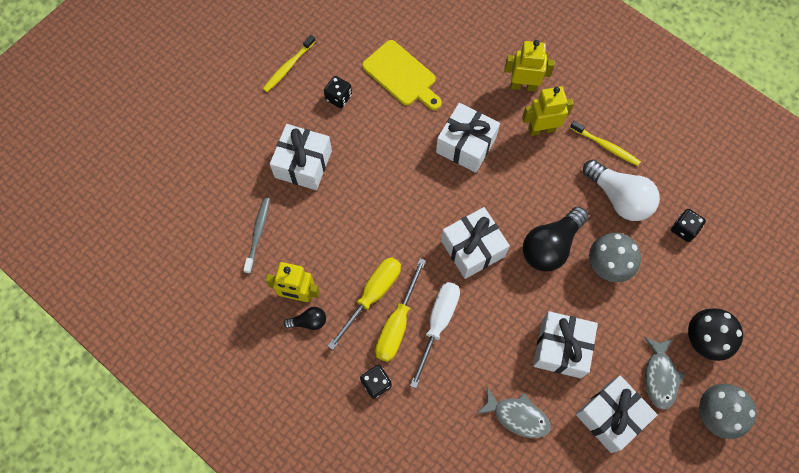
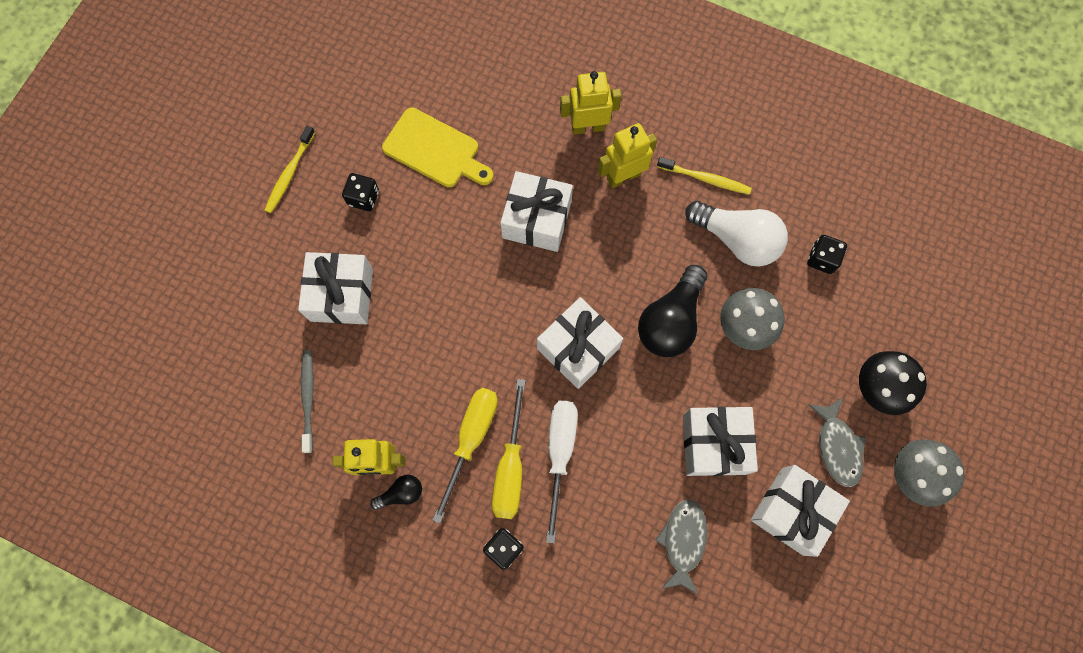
camera: 15 degrees left, 5 degrees up
grey fish [477,387,550,438] -> grey fish turned 90 degrees counterclockwise [655,499,707,595]

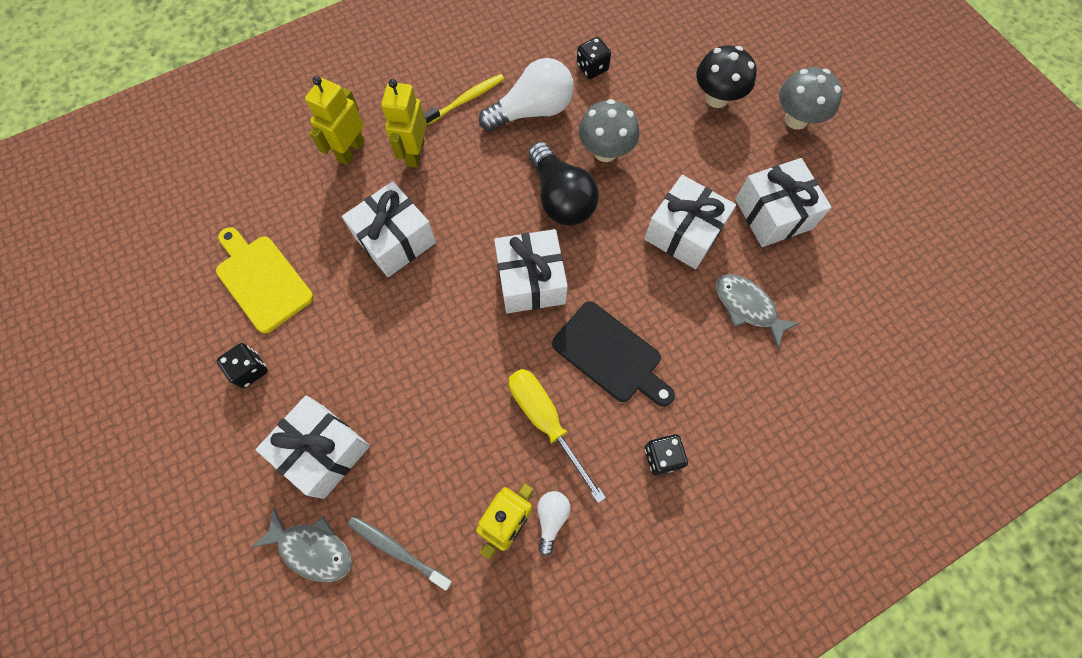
camera: 55 degrees left, 5 degrees down
yellow toothbrush [265,125,315,213] -> none
black light bulb [370,475,422,510] -> white light bulb [537,491,571,556]
yellow cutting board [382,107,493,187] -> yellow cutting board turned 105 degrees counterclockwise [216,227,314,333]
yellow screwdriver [492,379,526,519] -> none
white screwdriver [546,401,578,543] -> black cutting board [552,301,675,407]
grey fish [808,397,866,487] -> grey fish moved to [252,508,352,582]

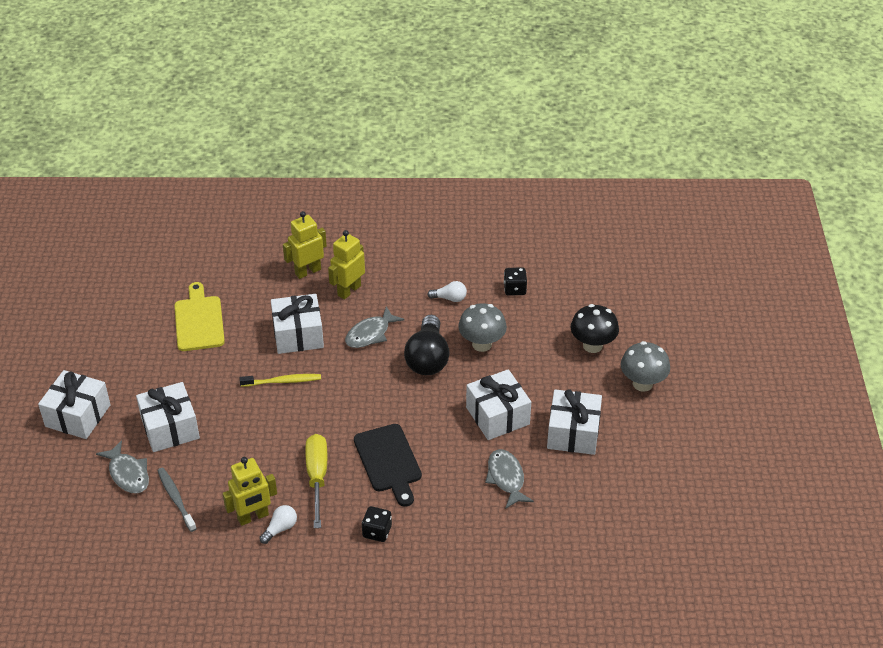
camera: 30 degrees right, 25 degrees down
black dice [217,343,268,388] -> none
yellow toothbrush [424,74,504,125] -> yellow toothbrush moved to [239,374,321,387]
white light bulb [479,58,574,132] -> white light bulb [427,281,467,302], size x0.49
white gift [494,229,568,313] -> white gift moved to [38,370,111,439]
none -> grey fish [345,306,405,348]

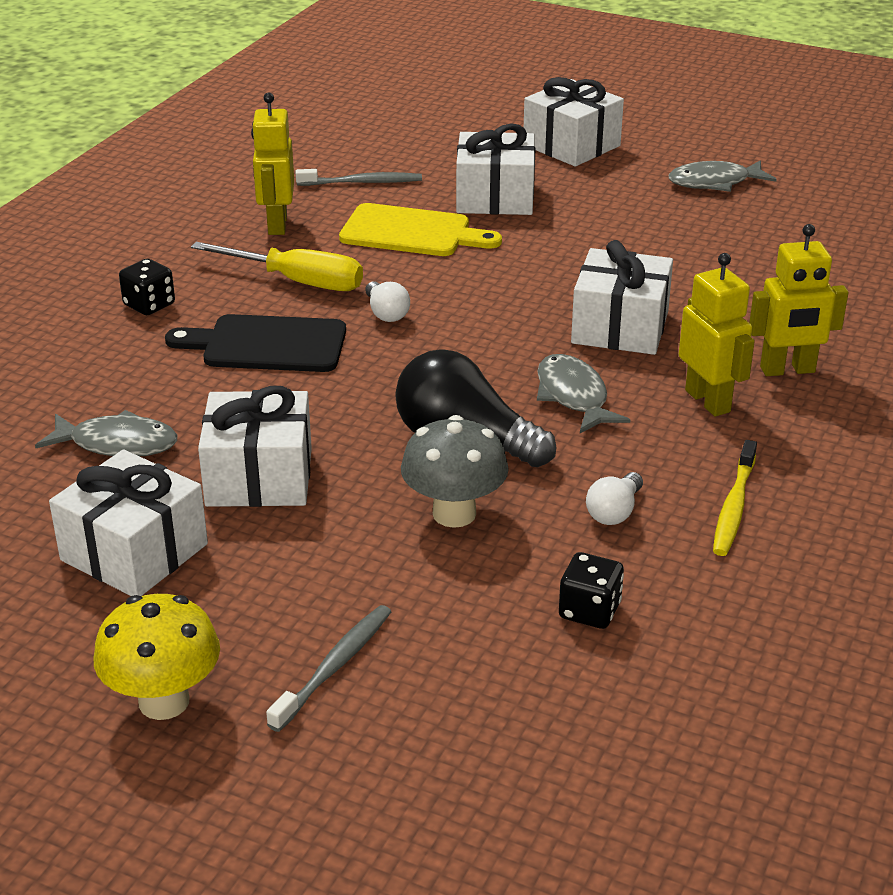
camera: 115 degrees right, 10 degrees down
grey fish [96,440,149,493] -> grey fish moved to [669,160,776,192]
yellow cutting board [174,282,225,351] -> yellow cutting board moved to [339,203,502,256]
yellow toothbrush [239,374,321,387] -> yellow toothbrush moved to [713,440,757,556]
white light bulb [259,505,297,544] -> white light bulb moved to [365,281,410,322]
yellow robot [283,211,327,279] -> yellow robot turned 90 degrees clockwise [749,224,849,376]
black mushroom [571,304,619,353] -> grey toothbrush [266,605,391,732]
grey mushroom [621,341,670,392] -> yellow mushroom [94,594,220,720]

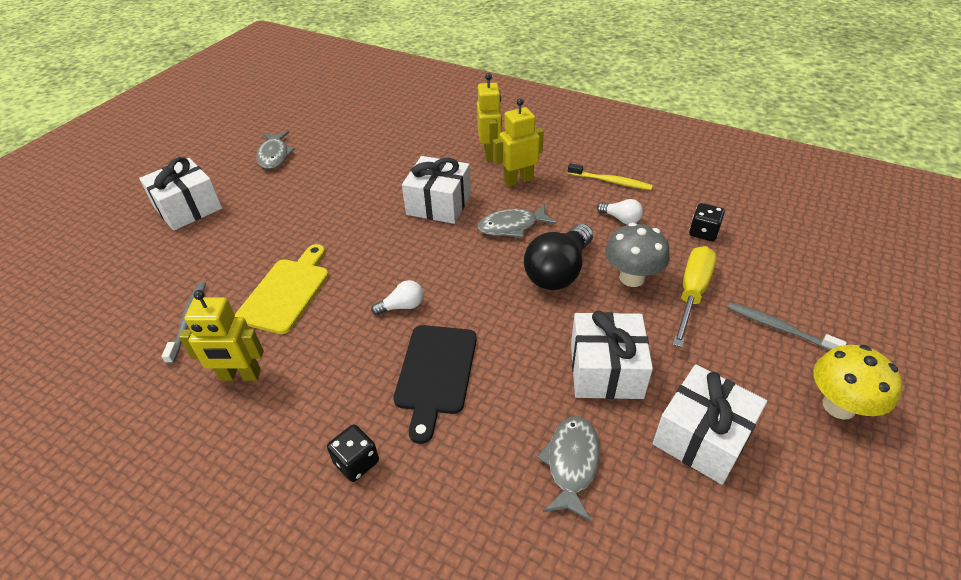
camera: 85 degrees left, 10 degrees up
yellow screwdriver [191,242,363,291] -> yellow screwdriver moved to [672,246,717,348]
white gift [456,123,535,215] -> none

